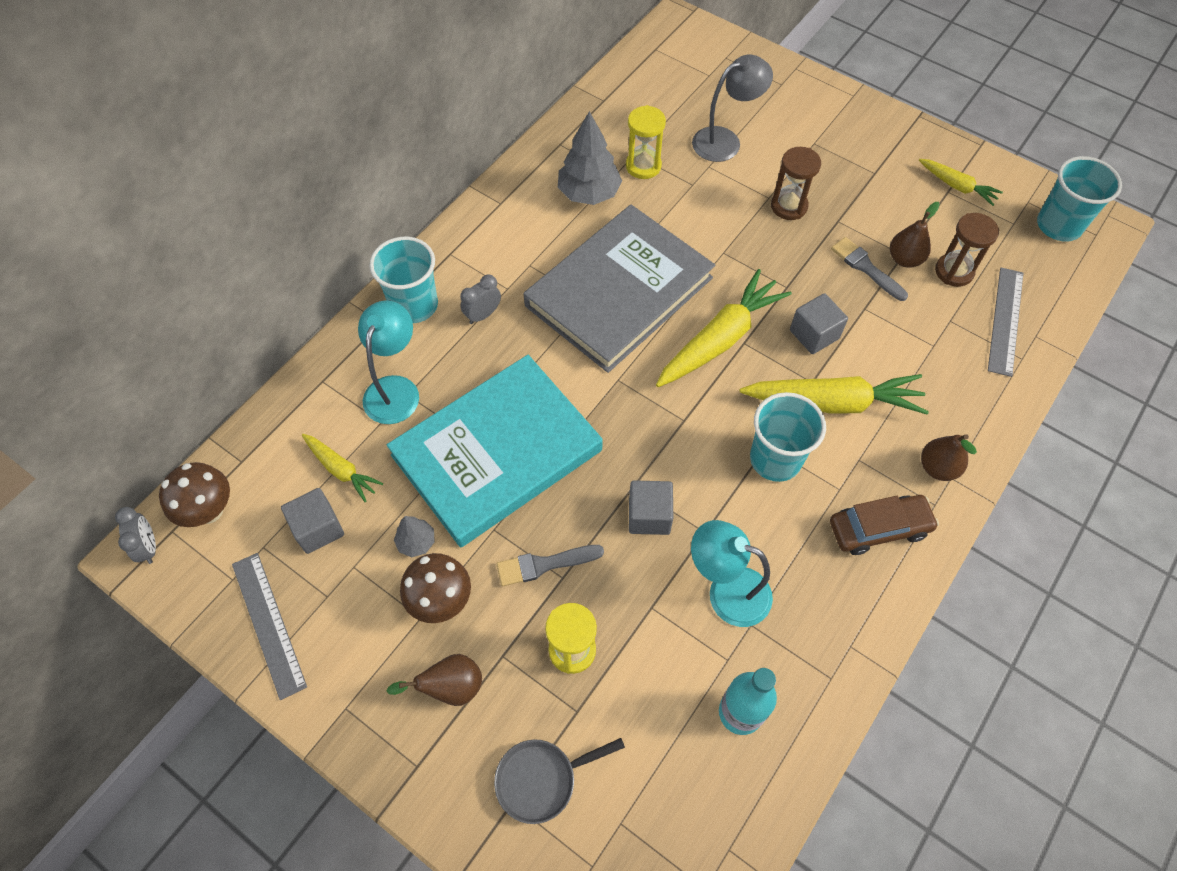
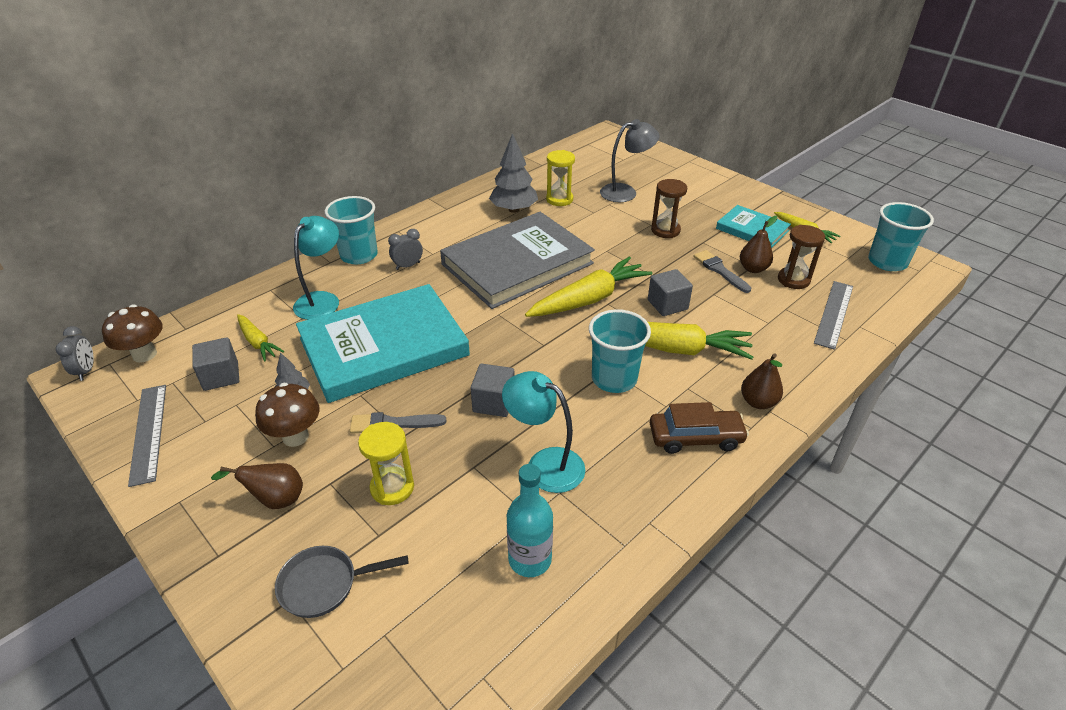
camera: 10 degrees right, 20 degrees down
none -> turquoise book [716,205,791,248]

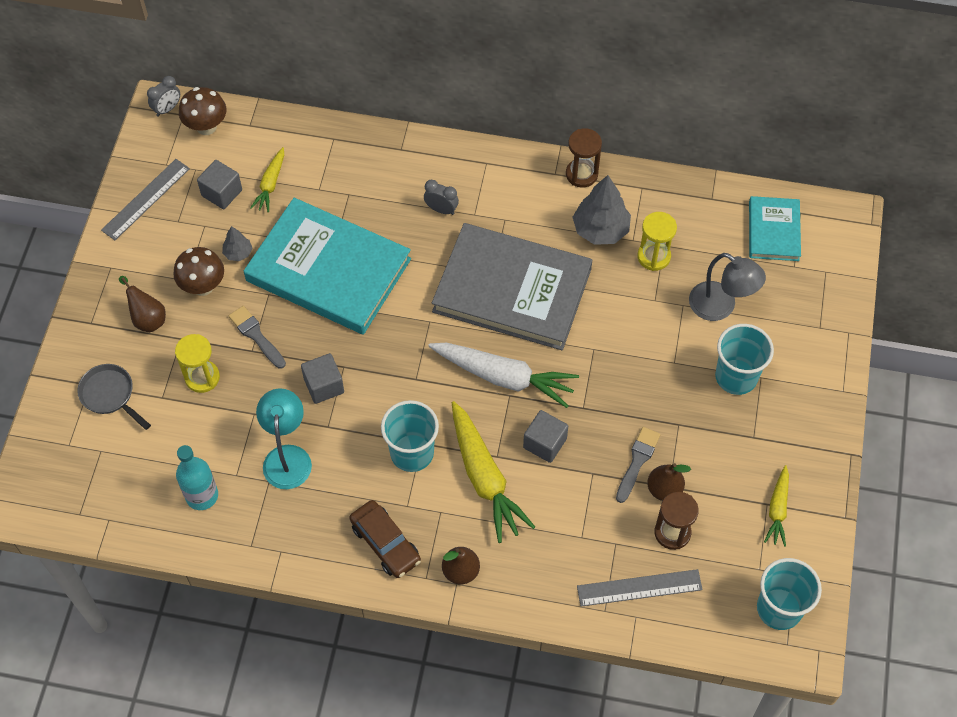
camera: 55 degrees right, 20 degrees up
turquoise lamp [293,216,339,320] -> none
turquoise cup [324,196,378,264] -> turquoise cup moved to [715,324,774,395]
yellow carrot [525,257,652,317] -> white carrot [428,343,579,408]
brown hourglass [651,179,687,238] -> brown hourglass moved to [566,128,602,188]
turquoise book [716,205,791,248] -> turquoise book moved to [749,196,801,261]

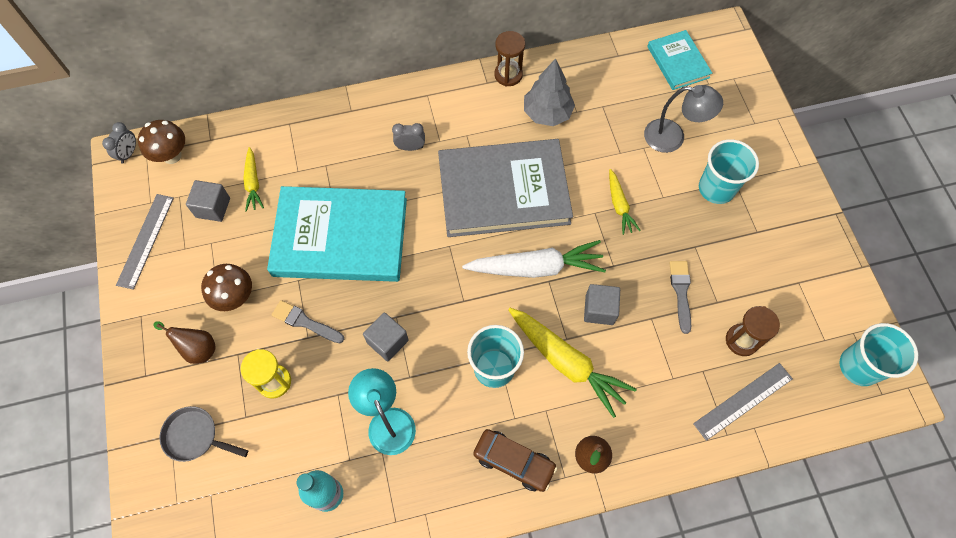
camera: 25 degrees left, 5 degrees up
grey tree [222,226,252,261] -> none
yellow hourglass [637,212,677,271] -> none
brown pear [647,463,691,501] -> none
yellow carrot [764,465,789,547] -> yellow carrot moved to [609,169,641,235]

